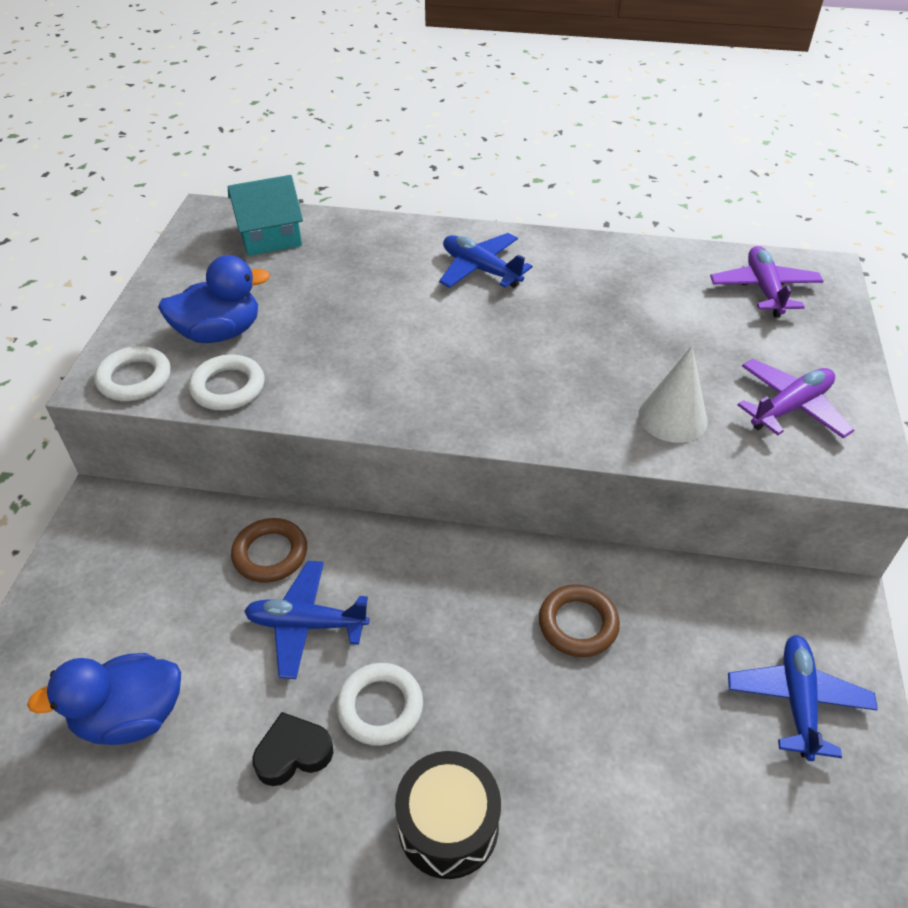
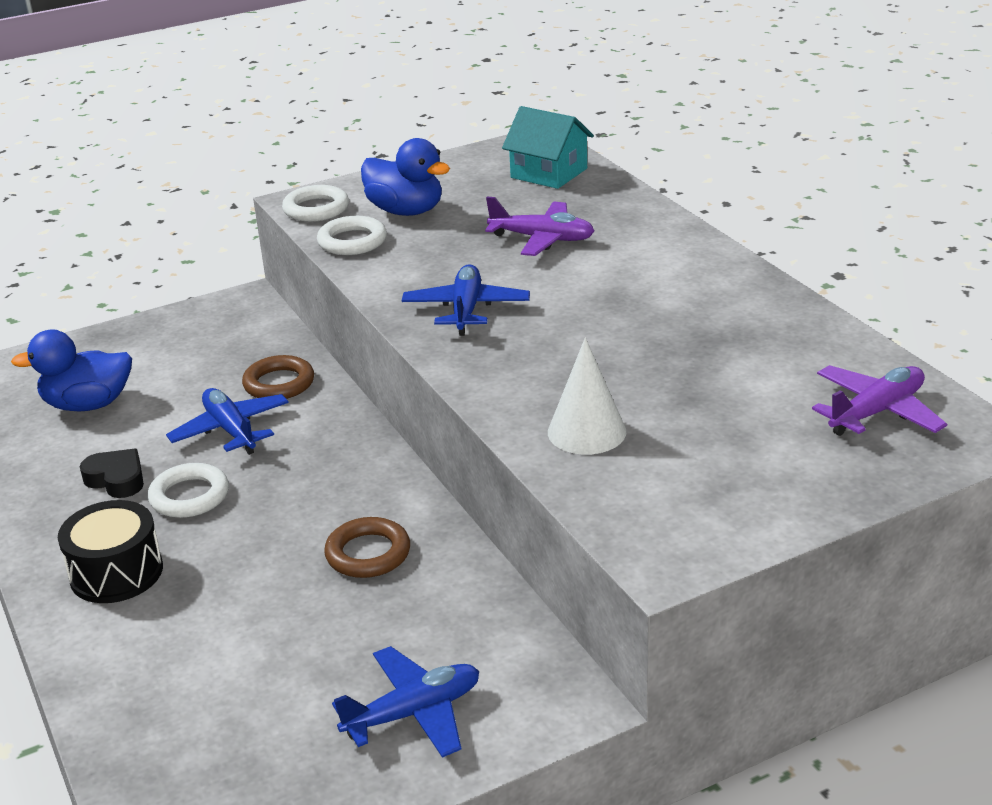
camera: 55 degrees right, 15 degrees down
blue duck [27,653,181,745] -> blue duck turned 45 degrees counterclockwise [11,329,132,411]
blue plane [439,233,532,288] -> blue plane moved to [402,264,530,336]
purple plane [737,359,854,438] -> purple plane moved to [485,197,594,256]

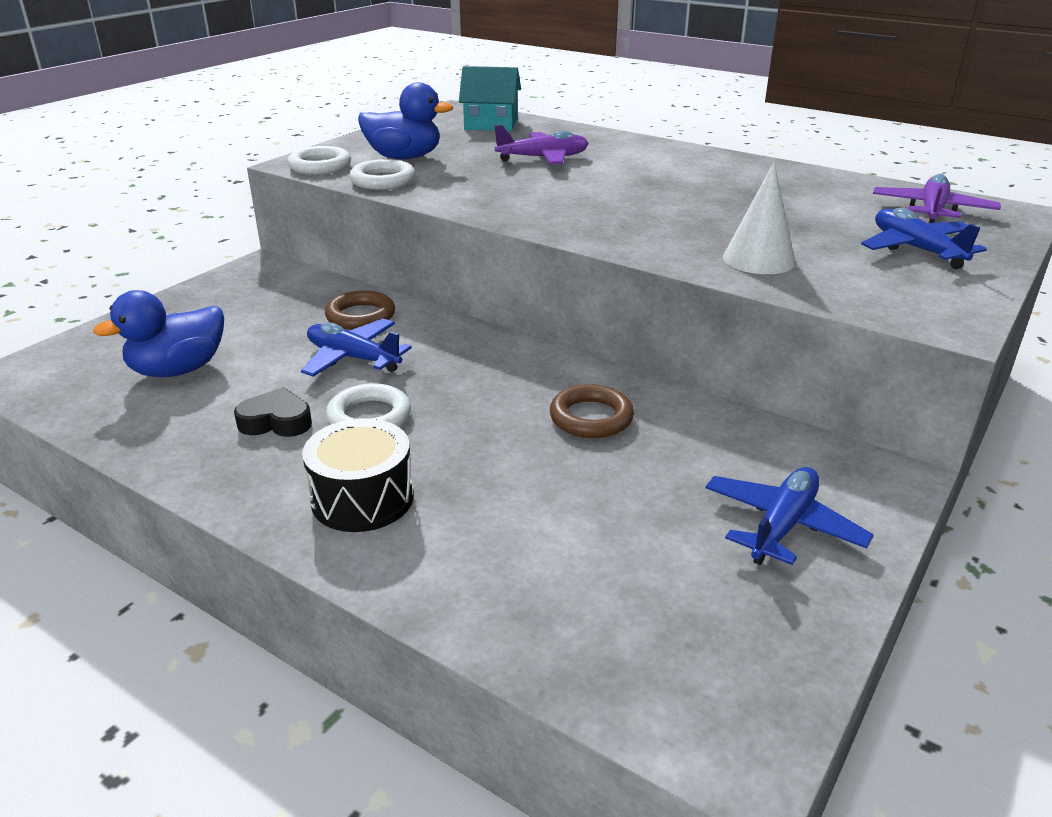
camera: 30 degrees left, 0 degrees up
blue plane [402,264,530,336] -> blue plane moved to [861,208,987,269]

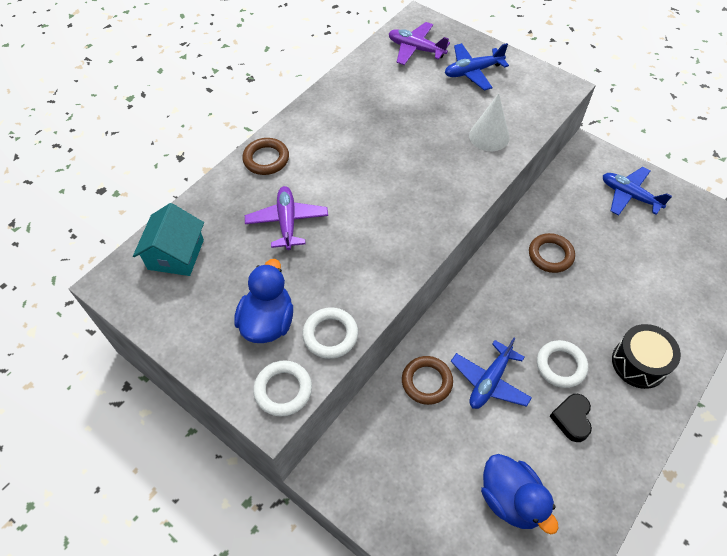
camera: 85 degrees left, 25 degrees up
none -> brown ring [242,138,289,175]

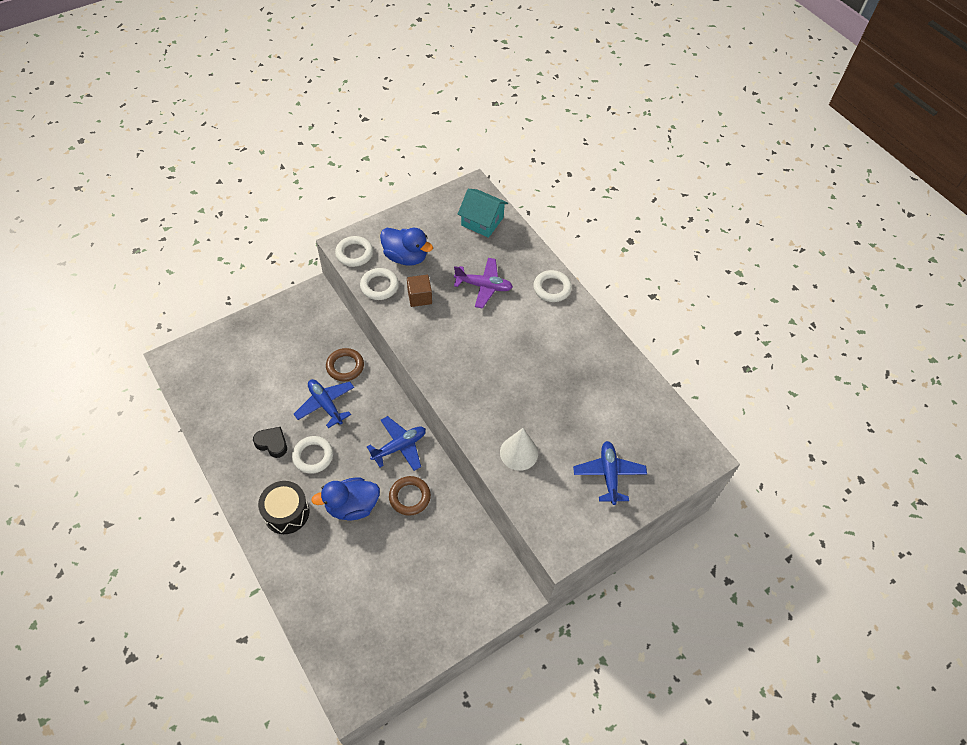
camera: 105 degrees right, 0 degrees up
brown ring [242,138,289,175] -> white ring [534,270,572,302]
purple plane [389,22,450,65] -> none
blue duck [481,454,559,534] -> blue duck moved to [311,477,380,520]
blue plane [603,167,672,215] -> blue plane moved to [367,416,426,471]
none -> brown cube [407,275,432,307]

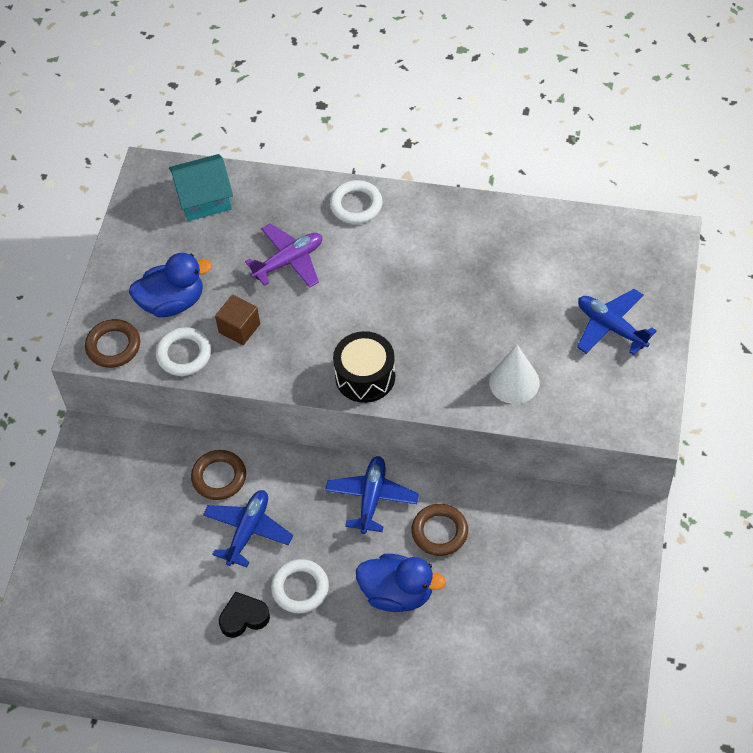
camera: 40 degrees left, 0 degrees up
black drum [258,481,309,534] -> black drum moved to [333,331,395,403]
blue plane [294,379,354,428] -> blue plane turned 105 degrees clockwise [203,490,293,567]
blue duck [311,477,380,520] -> blue duck turned 105 degrees counterclockwise [356,554,446,612]
white ring [335,236,373,267] -> brown ring [85,319,140,368]

